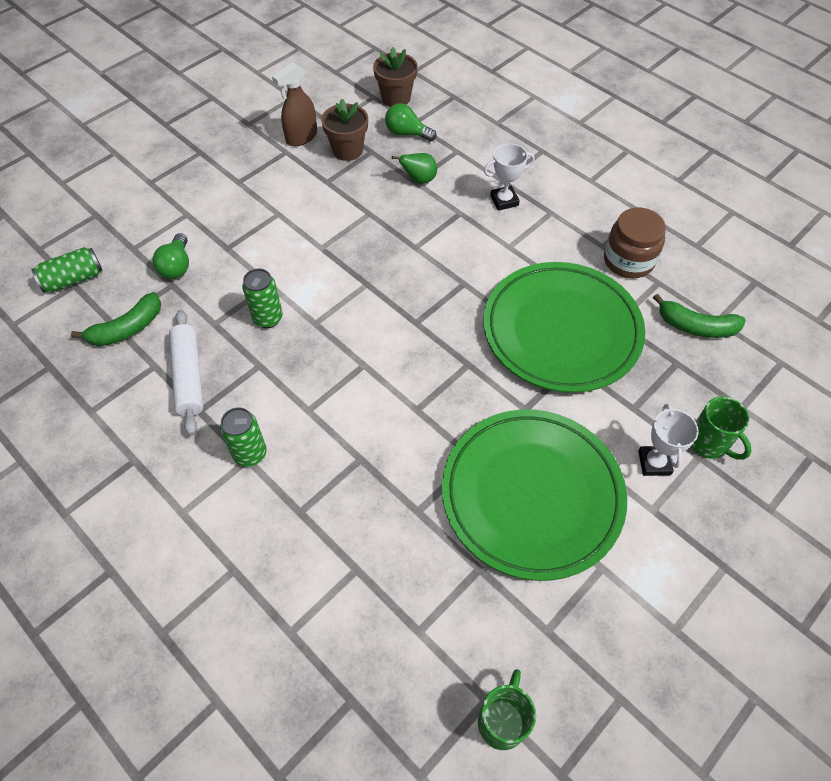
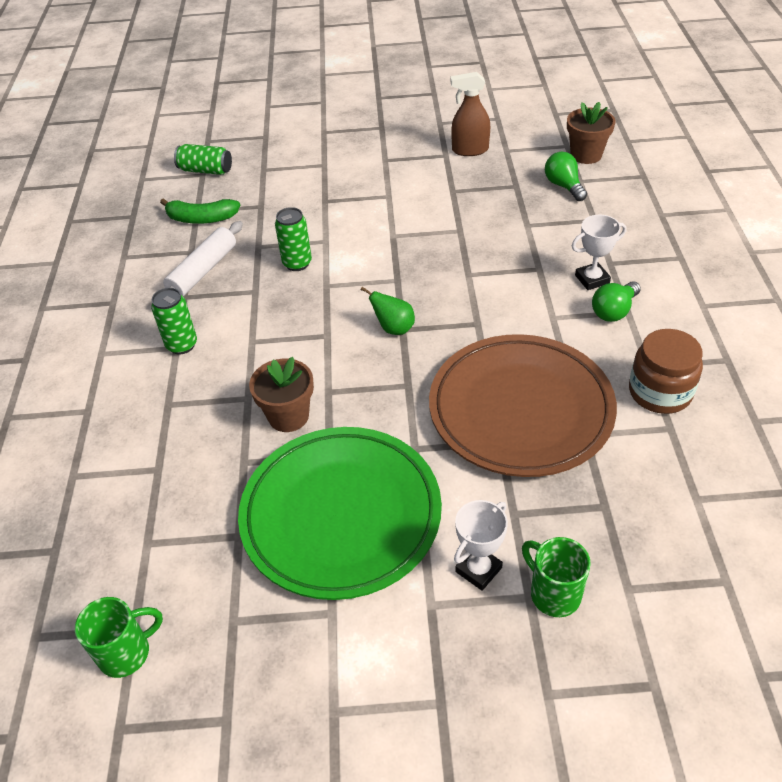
camera: 45 degrees right, 10 degrees down
green light bulb [152,233,189,279] -> green light bulb moved to [592,281,641,322]
brown flower pot [321,99,368,161] -> brown flower pot moved to [249,357,314,432]
green pear [392,153,437,184] -> green pear moved to [361,287,415,335]
green plate [483,262,645,393] -> brown plate [429,334,617,477]
white trophy [484,143,535,211] -> white trophy turned 45 degrees counterclockwise [572,215,626,290]
green banana [653,294,746,338] -> none
green mug [691,396,751,460] -> green mug turned 135 degrees clockwise [522,537,591,617]

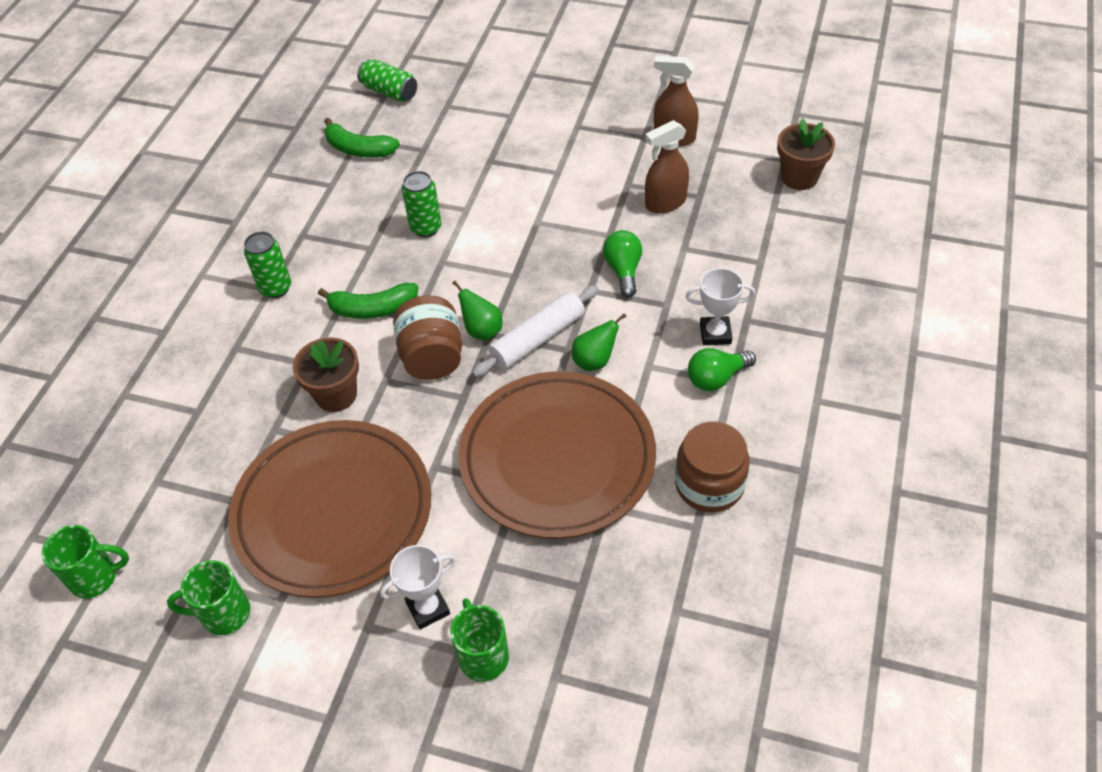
camera: 20 degrees right, 5 degrees up
white rolling pin [163,221,243,297] -> white rolling pin moved to [472,285,599,377]
green plate [238,427,442,600] -> brown plate [228,420,431,598]
green light bulb [545,152,587,201] -> green light bulb moved to [603,230,642,297]
none -> green mug [167,560,250,635]
none -> green banana [318,283,418,319]
none -> brown jar [393,295,462,380]
none -> green pear [572,313,627,371]
none -> brown spray bottle [645,120,689,213]

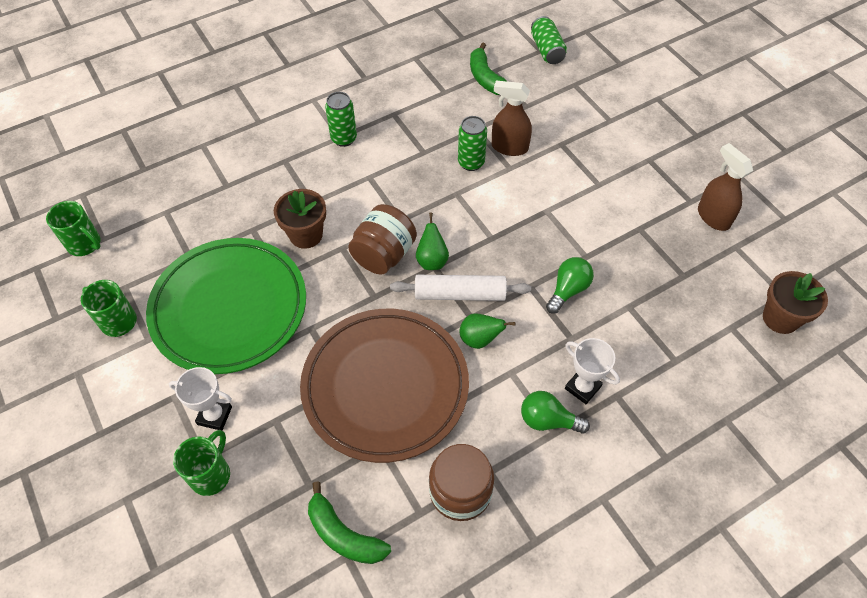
camera: 40 degrees right, 5 degrees up
brown plate [228,420,431,598] -> green plate [146,238,306,374]
green banana [318,283,418,319] -> green banana moved to [308,482,391,564]
brown spray bottle [645,120,689,213] -> brown spray bottle moved to [492,81,532,156]

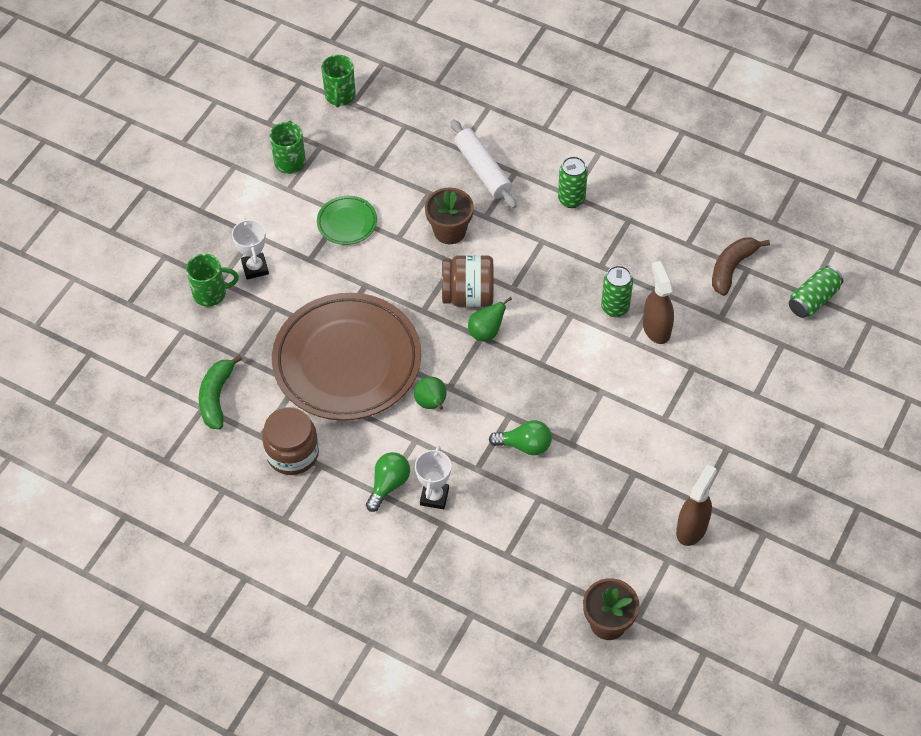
camera: 60 degrees right, 0 degrees up
green plate [146,238,306,374] -> green plate [317,196,377,245], size x0.43
white rolling pin [390,275,531,301] -> white rolling pin moved to [451,120,517,209]
green banana [470,42,508,95] -> brown banana [712,238,770,296]
green light bulb [521,391,590,434] -> green light bulb turned 45 degrees clockwise [366,452,410,512]

